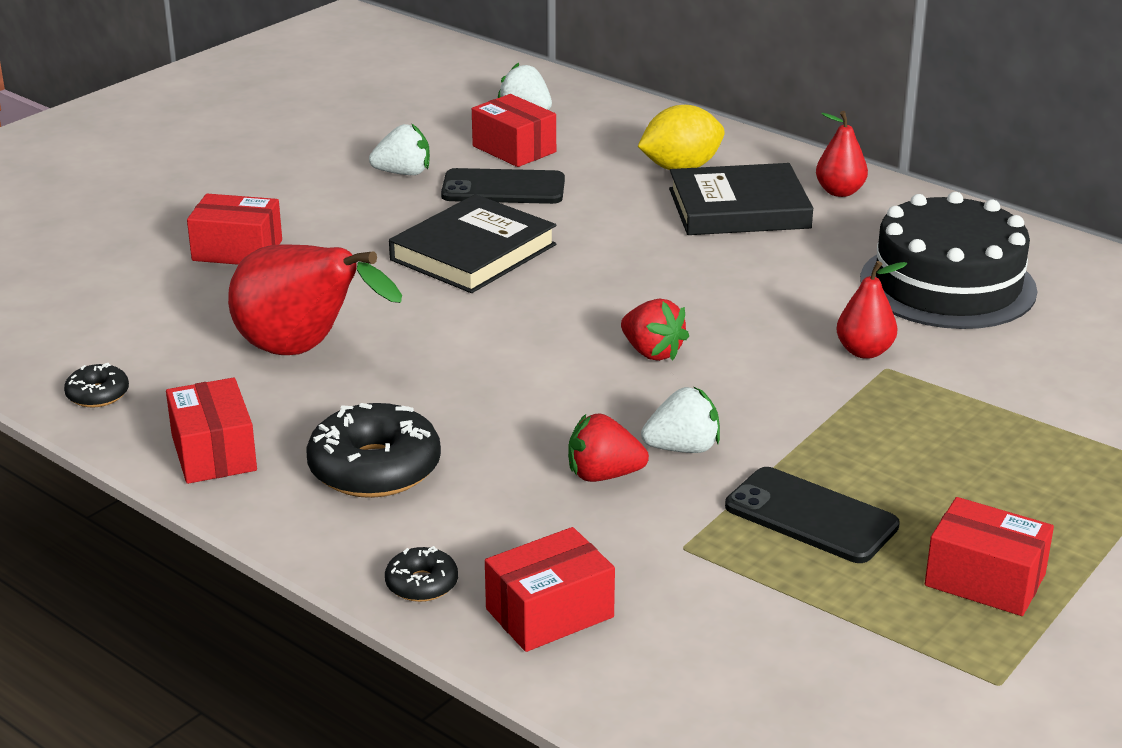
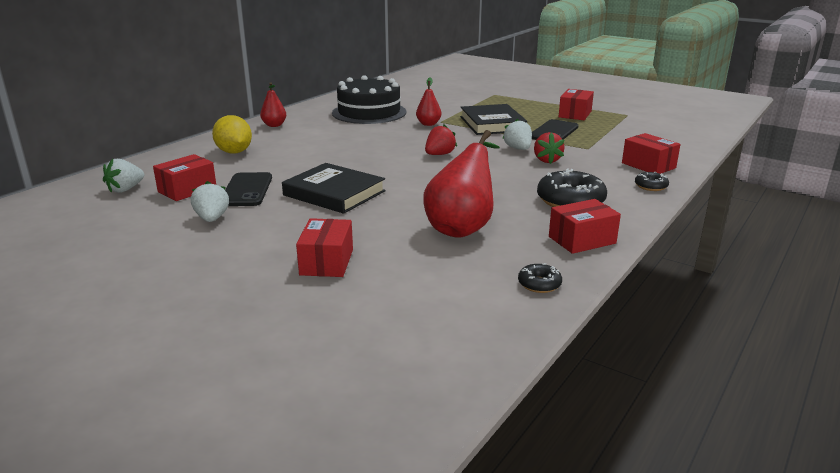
camera: 95 degrees left, 5 degrees down
black book [669,163,813,235] -> black book moved to [460,104,527,135]

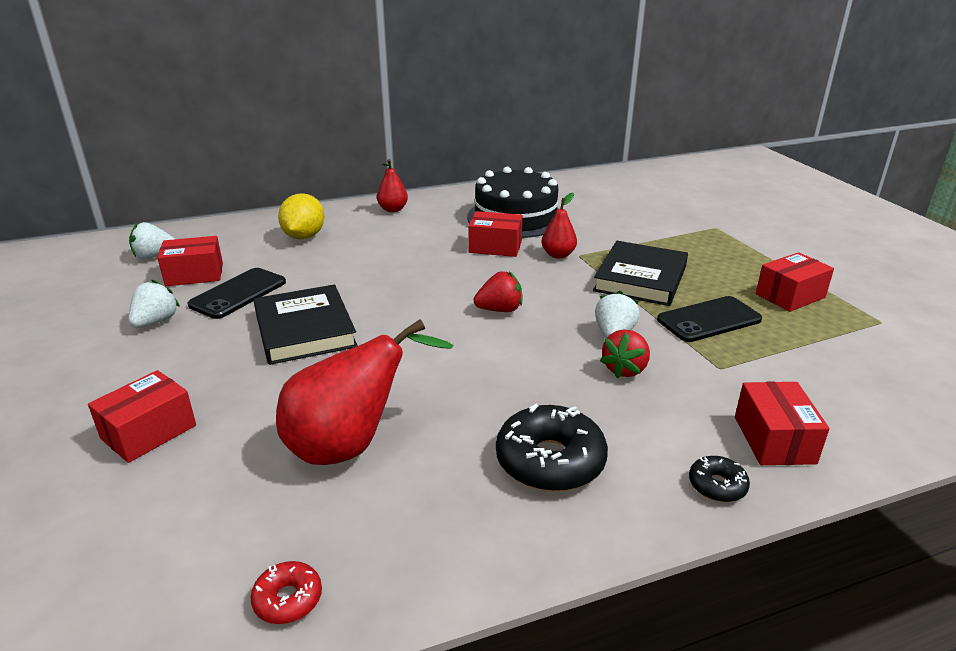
camera: 35 degrees right, 5 degrees up
black donut [518,263,562,293] -> red donut [251,561,322,624]
red box [549,199,621,254] -> red box moved to [468,211,523,257]

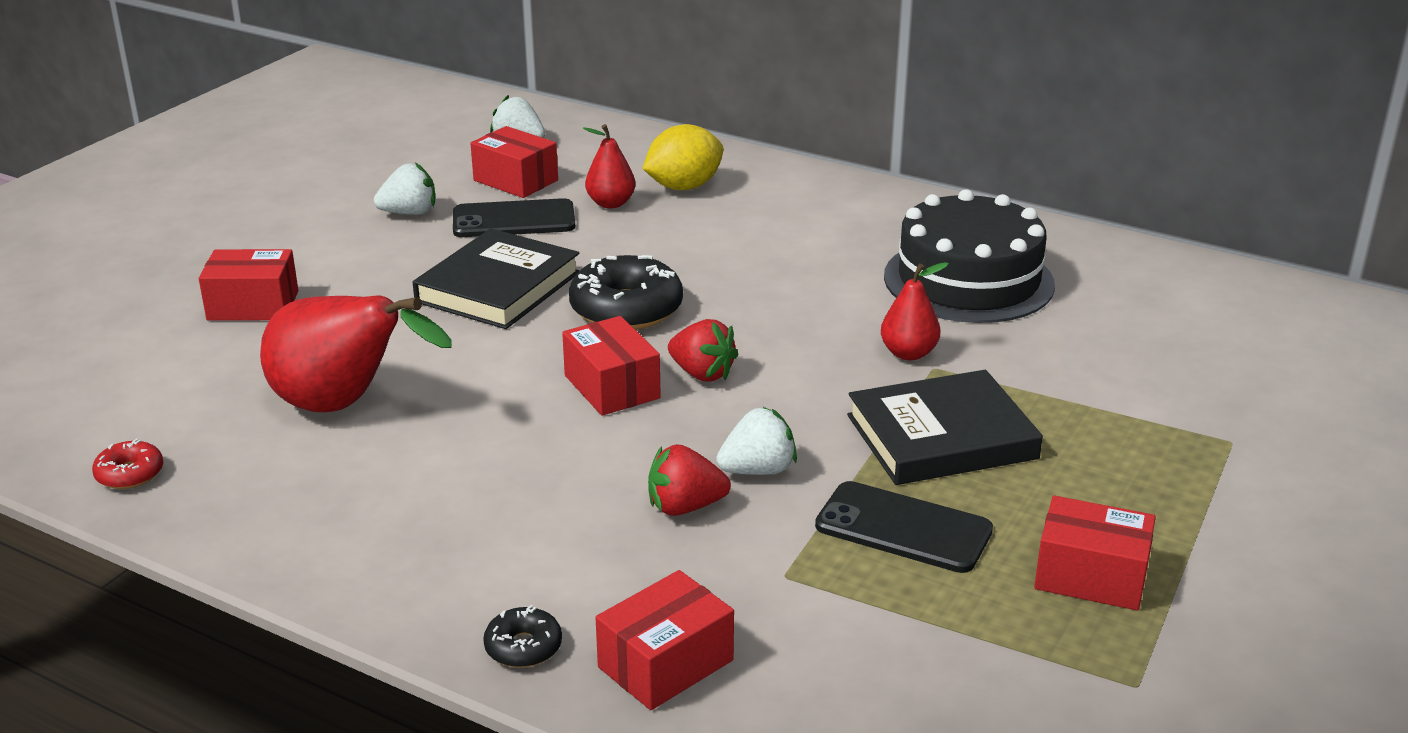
camera: 50 degrees right, 0 degrees up
red pear [377,159,408,212] -> red pear moved to [583,124,636,208]
red box [468,211,523,257] -> red box moved to [562,316,661,416]
black donut [496,404,608,491] -> black donut moved to [569,255,683,330]

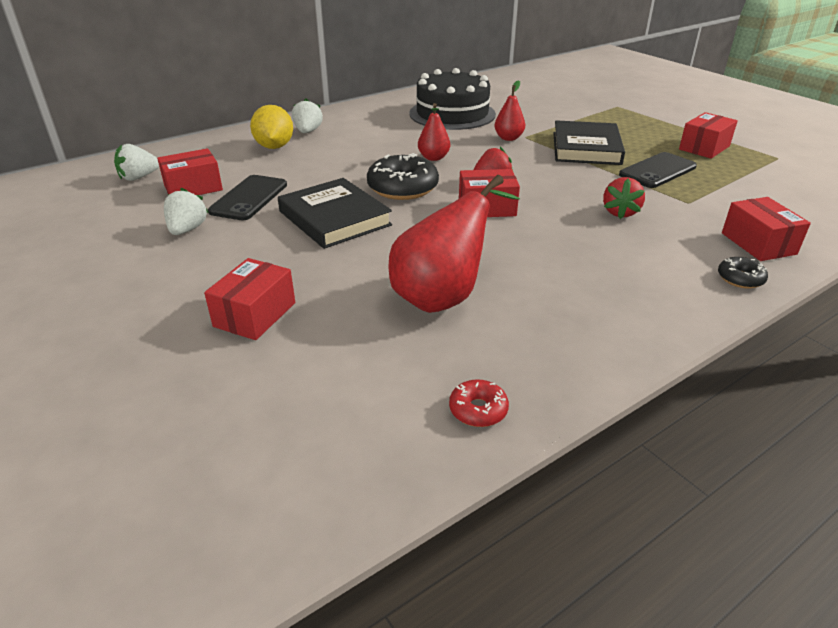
camera: 65 degrees left, 5 degrees up
red pear [583,124,636,208] -> red pear moved to [418,103,450,161]
white strawberry [716,407,797,475] -> white strawberry moved to [292,98,323,133]

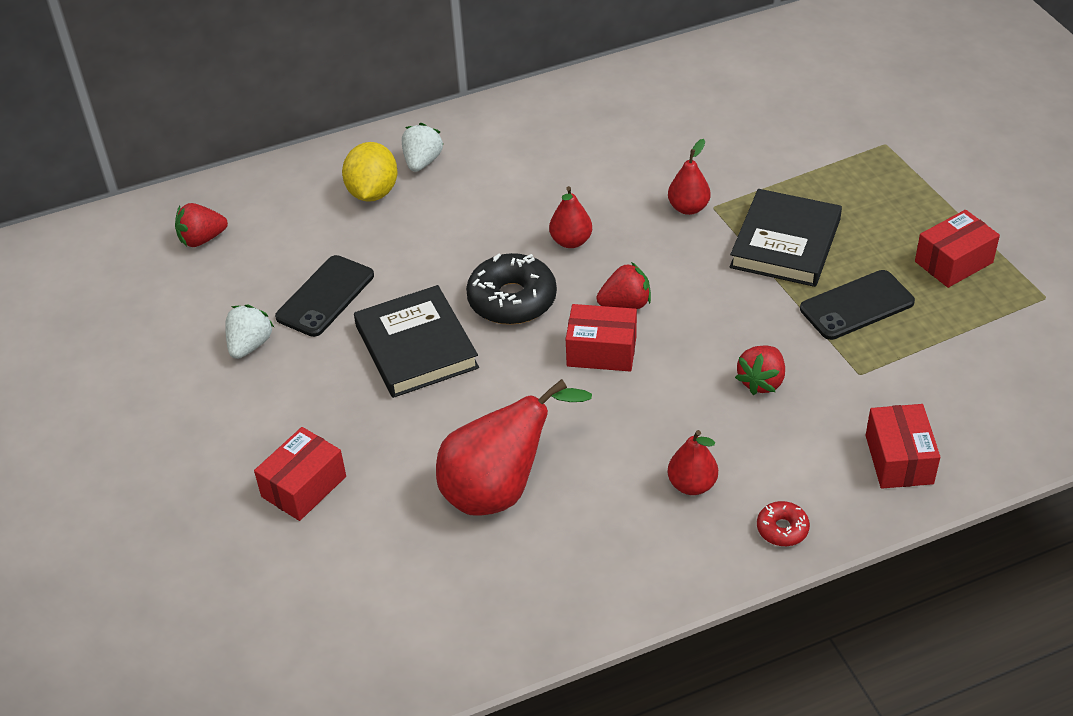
camera: 15 degrees right, 10 degrees up
white strawberry [114,144,159,181] -> red strawberry [175,203,228,247]
red box [157,148,223,195] -> none
black cake [410,68,496,130] -> none
red donut [449,379,509,427] -> red donut moved to [757,501,810,546]
black donut [718,257,768,289] -> none
none -> red pear [668,430,718,495]

